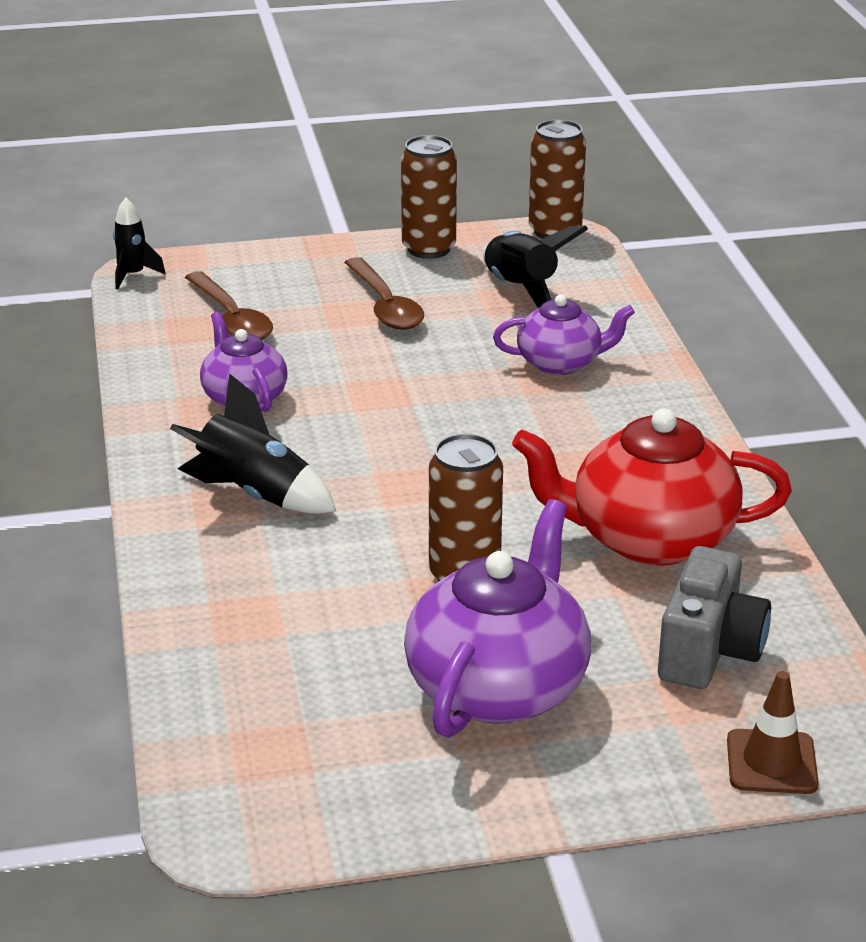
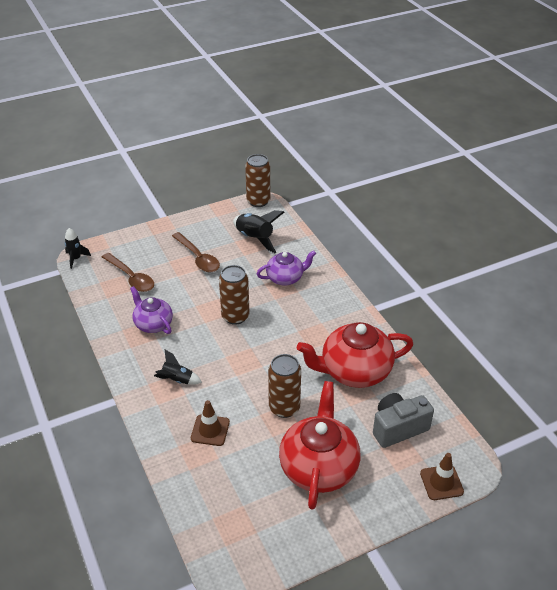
camera: 15 degrees left, 10 degrees up
black rocket [170,373,336,514] -> black rocket [154,349,202,385], size x0.61
brown can [401,135,457,259] -> brown can moved to [219,265,250,325]
purple teapot [404,499,591,738] -> red teapot [279,381,361,510]
grey camera [658,546,771,689] -> grey camera turned 120 degrees counterclockwise [373,393,434,448]
none -> brown traffic cone [191,400,230,446]

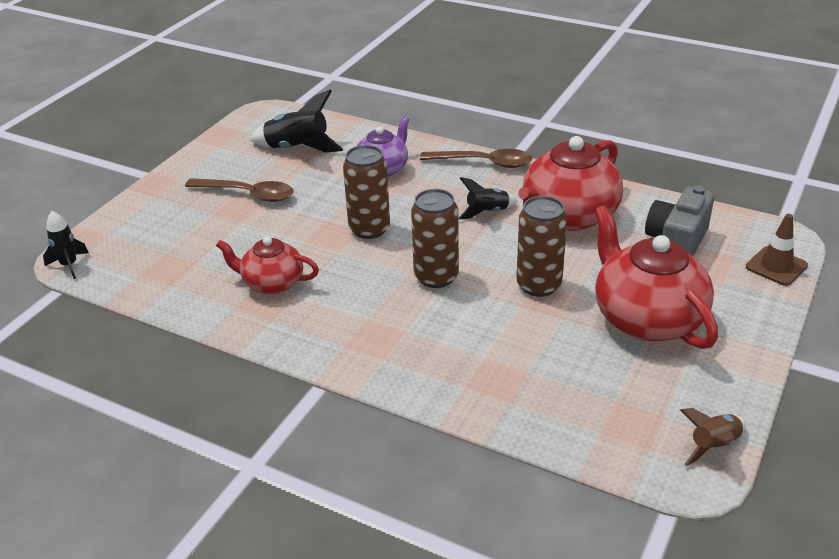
camera: 35 degrees left, 5 degrees down
brown spoon [102,253,154,292] -> brown spoon moved to [420,149,532,168]
purple teapot [130,286,173,334] -> red teapot [216,236,319,294]
black rocket [154,349,202,385] -> black rocket moved to [458,177,517,219]
brown traffic cone [191,400,230,446] -> none
brown can [245,154,270,207] -> brown can moved to [411,189,459,288]
none -> brown rocket [680,408,746,466]

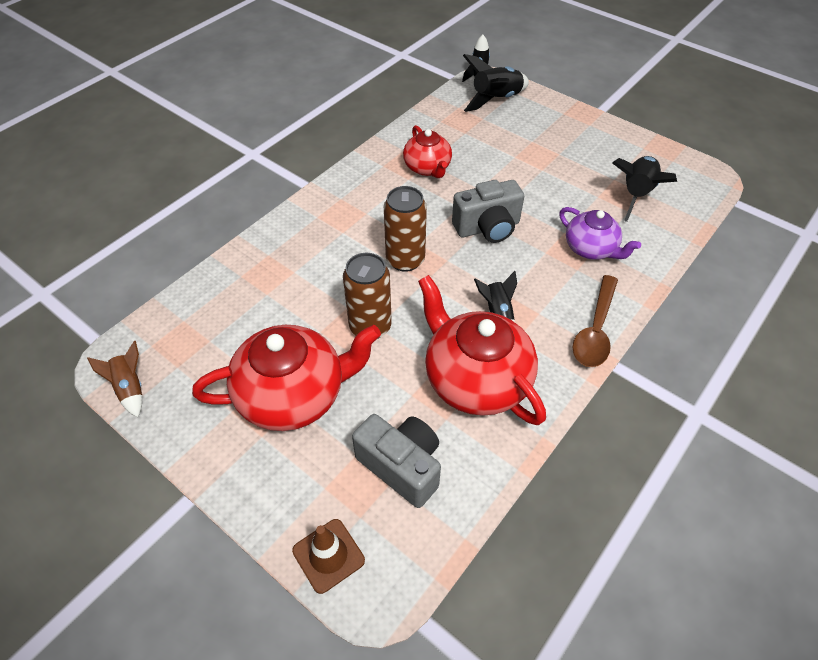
camera: 100 degrees right, 15 degrees up
brown spoon [185,178,294,202] -> none
red teapot [216,236,319,294] -> red teapot turned 135 degrees clockwise [403,125,452,178]
brown can [343,145,390,239] -> grey camera [452,180,524,243]
none -> black rocket [463,54,529,112]

